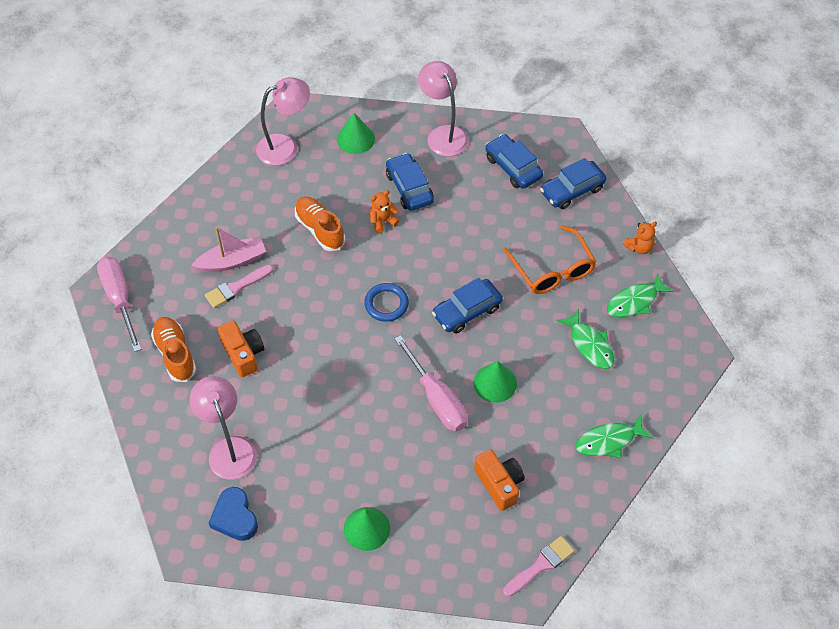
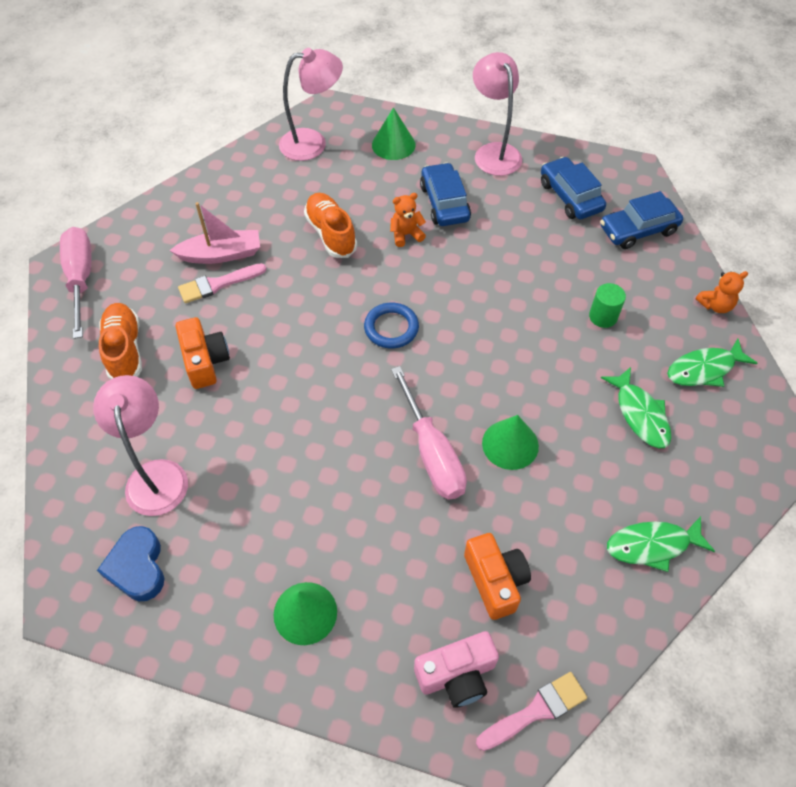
camera: 10 degrees right, 0 degrees up
blue car [432,278,503,334] -> none
orange glasses [503,225,596,294] -> green cylinder [589,283,626,328]
none -> pink camera [414,631,499,708]

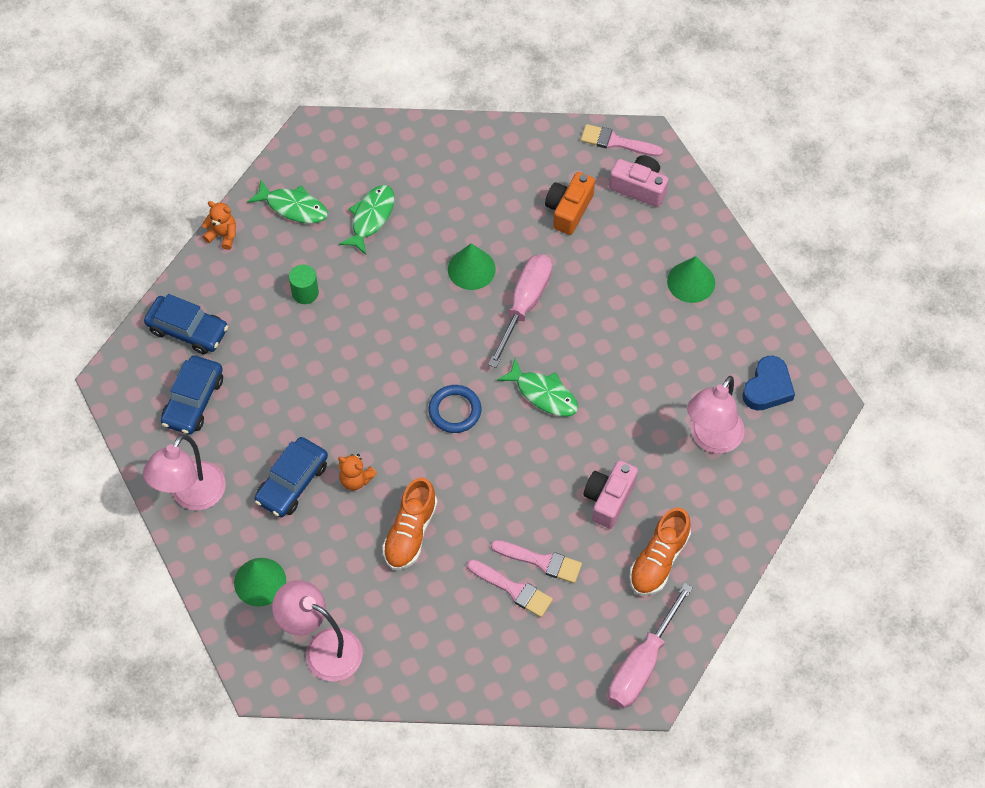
camera: 135 degrees left, 5 degrees up
pink boat [169,202,260,264] -> pink brush [467,559,553,617]
orange camera [176,317,230,389] -> pink camera [583,460,638,529]
green fish [607,516,715,572] -> green fish moved to [497,358,578,417]

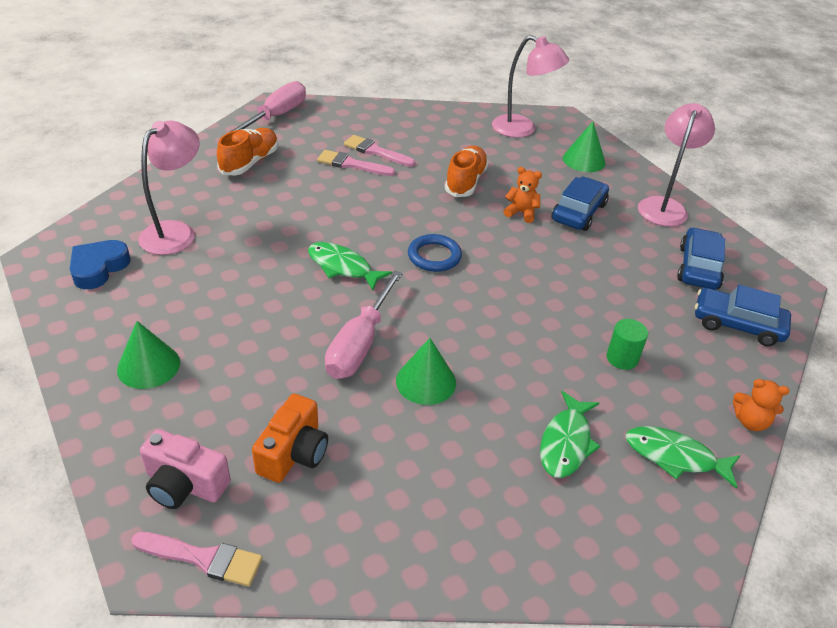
camera: 175 degrees right, 20 degrees down
pink camera [583,460,638,529] -> none

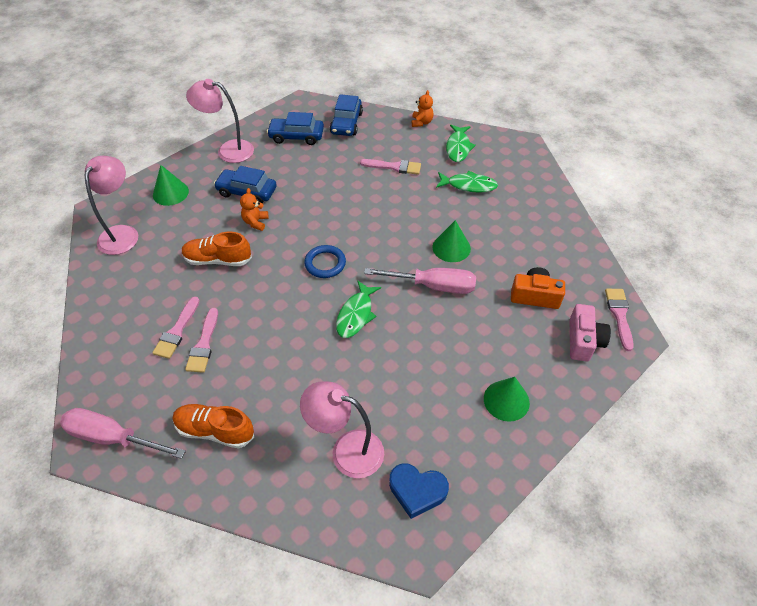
camera: 100 degrees left, 10 degrees up
green cylinder [607,319,648,370] -> pink brush [360,159,421,175]

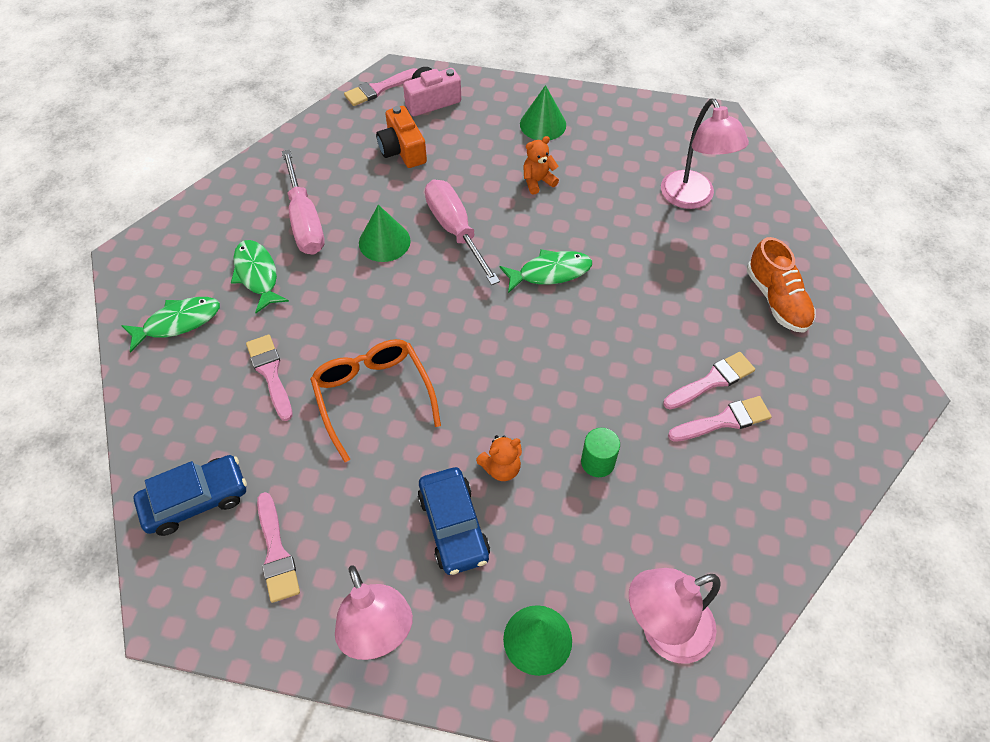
camera: 125 degrees left, 5 degrees up
pink screwdriver [60,408,186,459] -> pink screwdriver moved to [281,150,325,255]
orange shoe [181,232,252,266] -> green cylinder [581,428,620,477]
blue car [267,112,324,145] -> pink brush [257,492,300,603]
blue ring [304,245,346,278] -> none
blue heart [389,463,449,519] -> none
orange teddy bear [412,90,433,127] -> orange teddy bear moved to [523,136,559,194]
none -> orange glasses [310,339,441,462]

